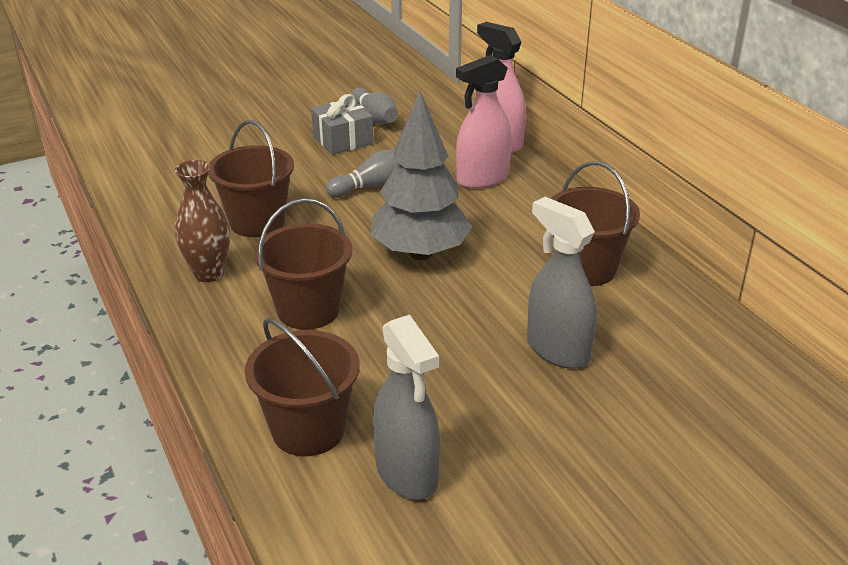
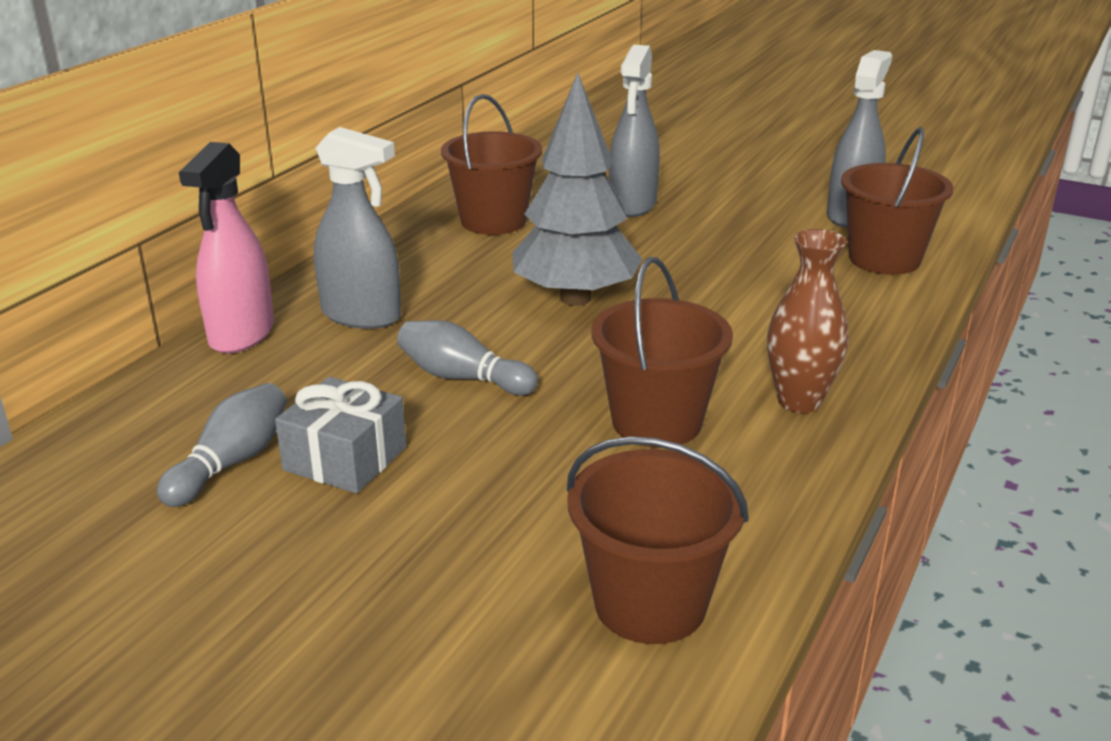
camera: 125 degrees left, 5 degrees down
brown bucket [254,198,352,330] -> brown bucket moved to [567,436,749,644]
pink spray bottle [456,55,512,189] -> grey spray bottle [314,127,401,329]

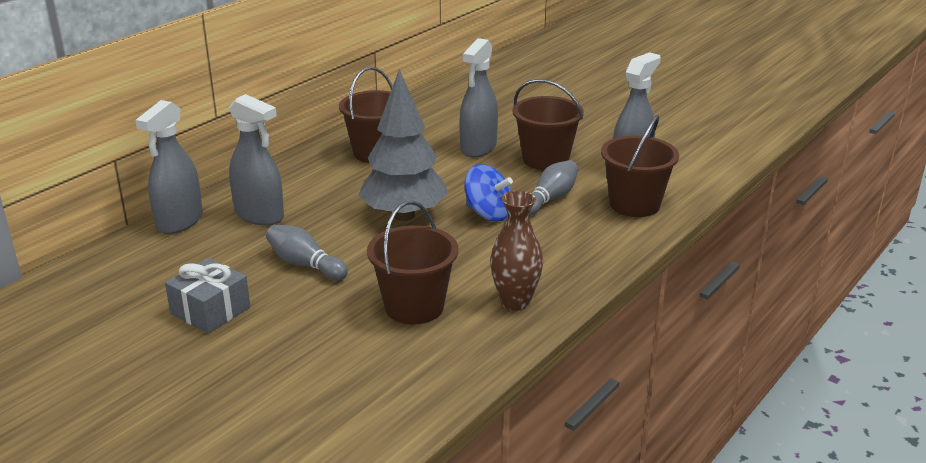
camera: 10 degrees right, 0 degrees up
grey bowling pin [157,383,287,507] -> grey bowling pin moved to [529,160,578,216]
pink spray bottle [179,142,274,354] -> grey spray bottle [135,100,203,234]
brown bucket [567,436,749,644] -> brown bucket moved to [512,79,584,170]
none -> blue spinning top [464,164,513,221]

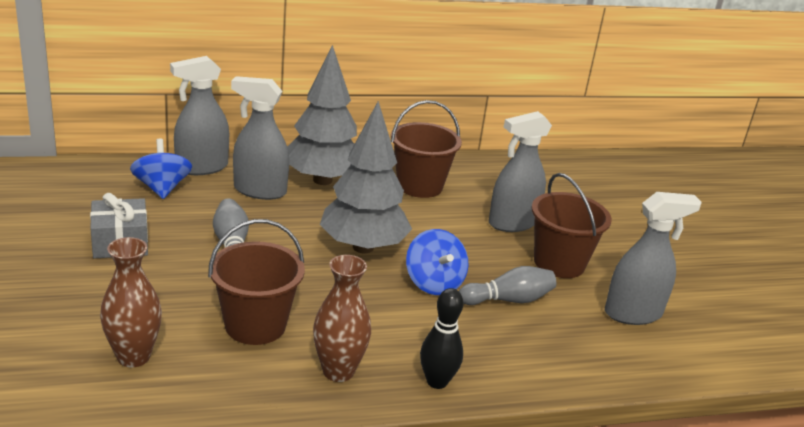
camera: 35 degrees right, 0 degrees up
grey spray bottle [229,94,284,225] -> grey spray bottle turned 120 degrees clockwise [231,76,289,200]
brown bucket [601,115,679,217] -> none
none -> brown vase [100,237,162,367]
none -> blue spinning top [130,139,192,199]
none -> grey tree [287,45,357,185]
none -> black bowling pin [420,288,463,389]

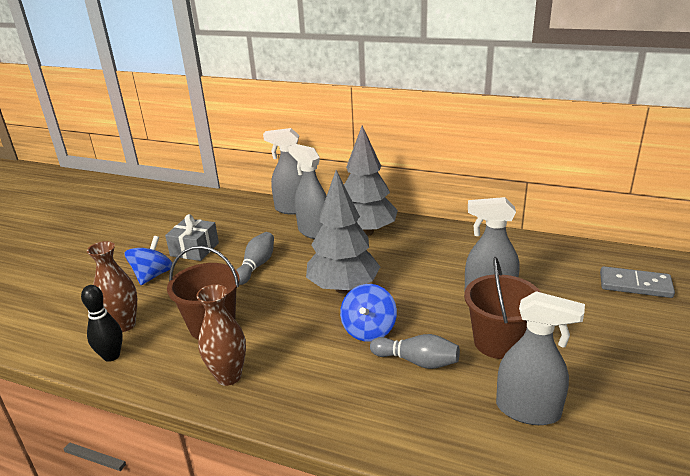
camera: 40 degrees right, 0 degrees up
blue spinning top [130,139,192,199] -> blue spinning top moved to [124,236,173,285]
brown bucket [391,100,462,198] -> none
black bowling pin [420,288,463,389] -> black bowling pin moved to [81,285,123,362]
none -> grey domino [600,266,675,298]

